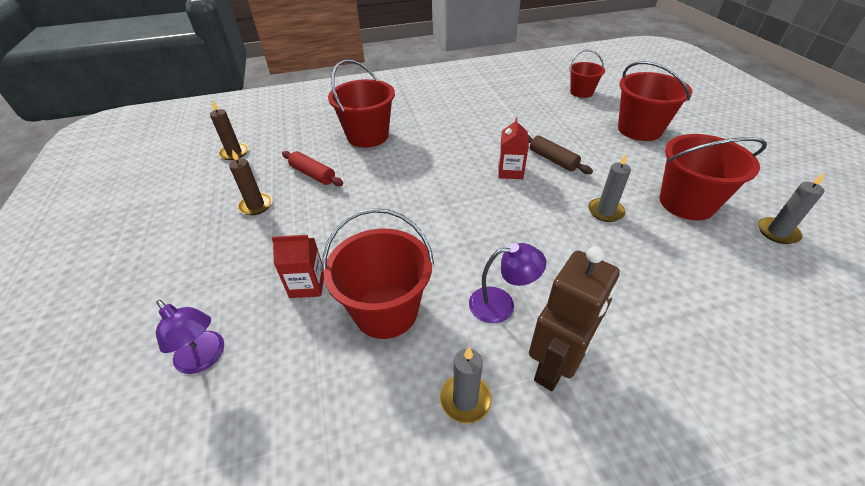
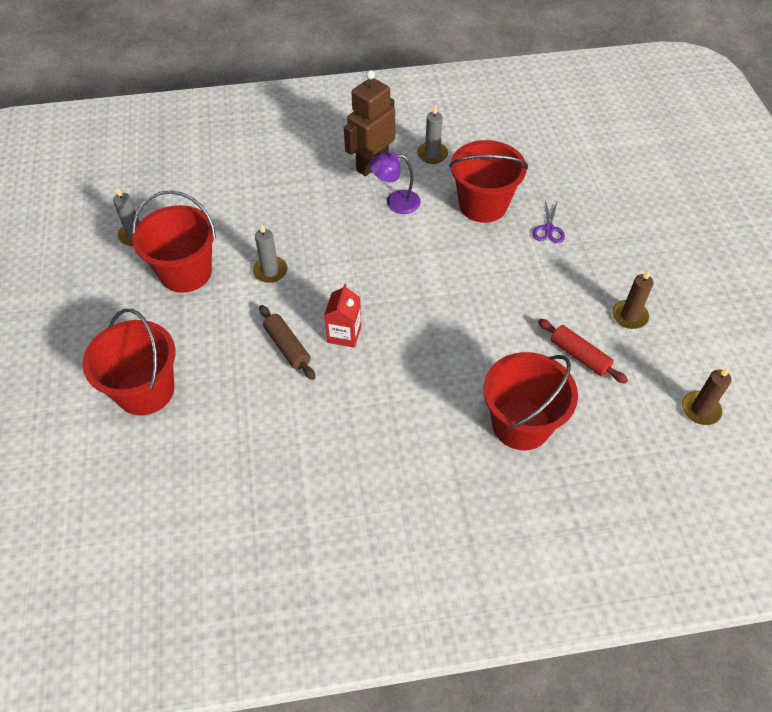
camera: 175 degrees left, 10 degrees up
purple lamp [156,300,224,374] -> none
red carton [272,235,324,298] -> purple scissors [533,200,565,243]
red bucket [569,50,605,98] -> none

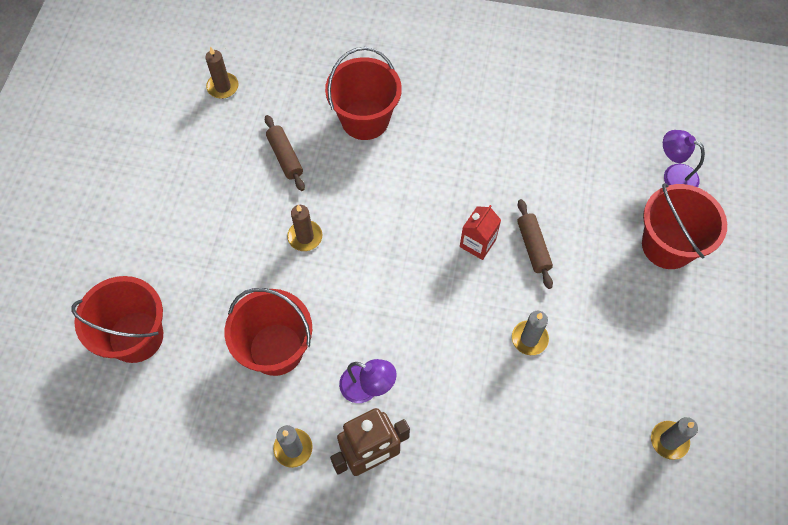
camera: 160 degrees left, 10 degrees up
red bucket [132,190,216,293] -> red bucket moved to [71,276,163,363]
purple scissors [533,200,565,243] -> none
red rolling pin [538,319,628,384] -> brown rolling pin [265,115,305,191]
brown candle [612,270,654,329] -> brown candle moved to [287,205,322,251]
none -> purple lamp [663,130,705,187]

